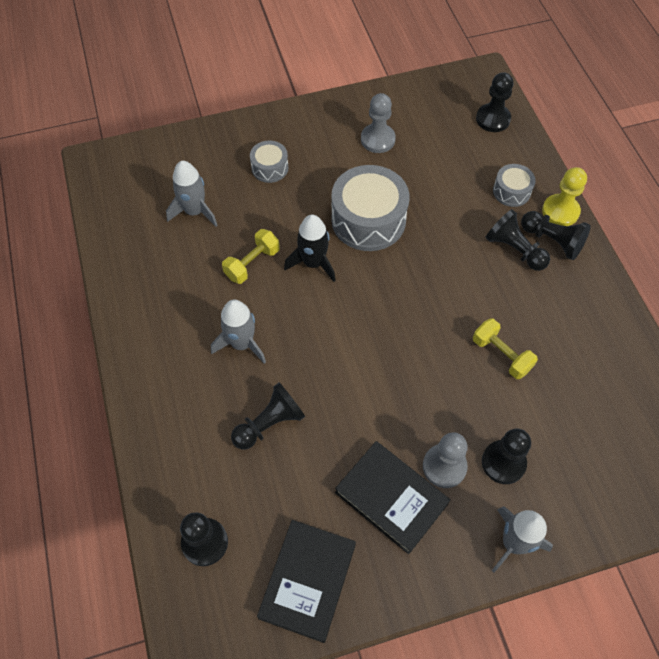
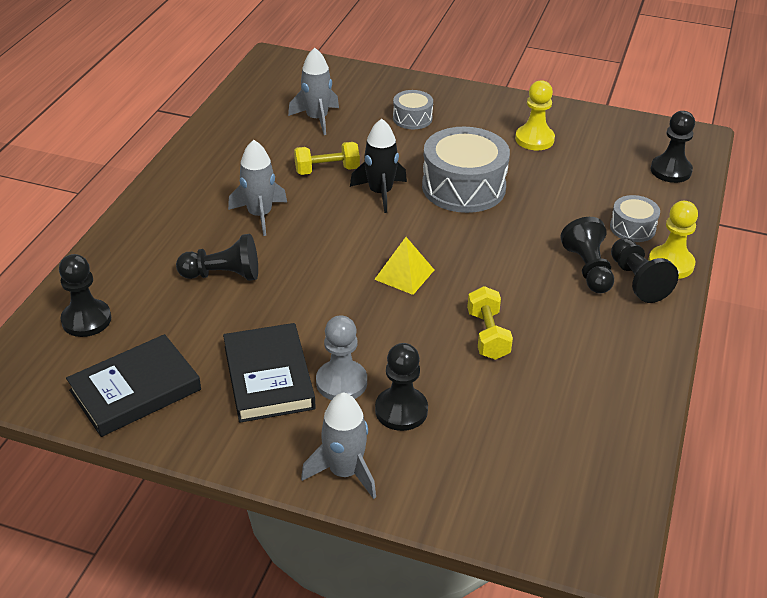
camera: 35 degrees right, 20 degrees down
grey pawn [361,93,396,153] -> yellow pawn [515,80,555,150]
none -> yellow pyramid [374,237,434,295]

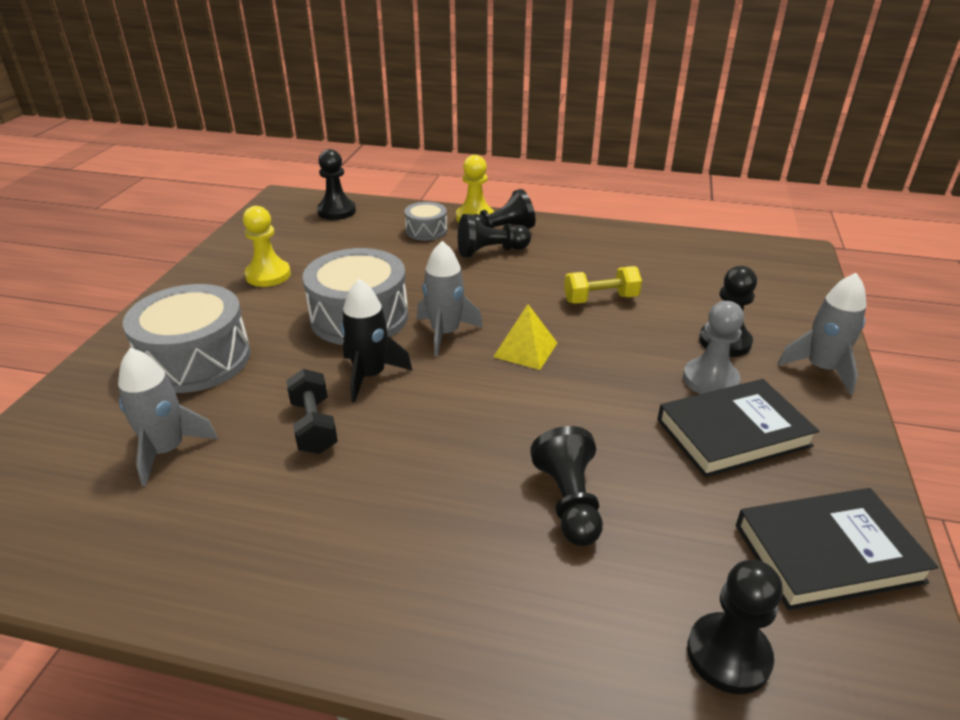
camera: 95 degrees left, 5 degrees down
black book [66,334,201,437] -> black book turned 60 degrees counterclockwise [736,488,938,610]
grey rocket [228,140,287,236] -> grey rocket moved to [417,241,483,357]
yellow dumbbell [294,142,360,175] -> black dumbbell [286,369,338,454]
grey drum [393,90,433,129] -> grey drum [123,284,250,393], size x1.94

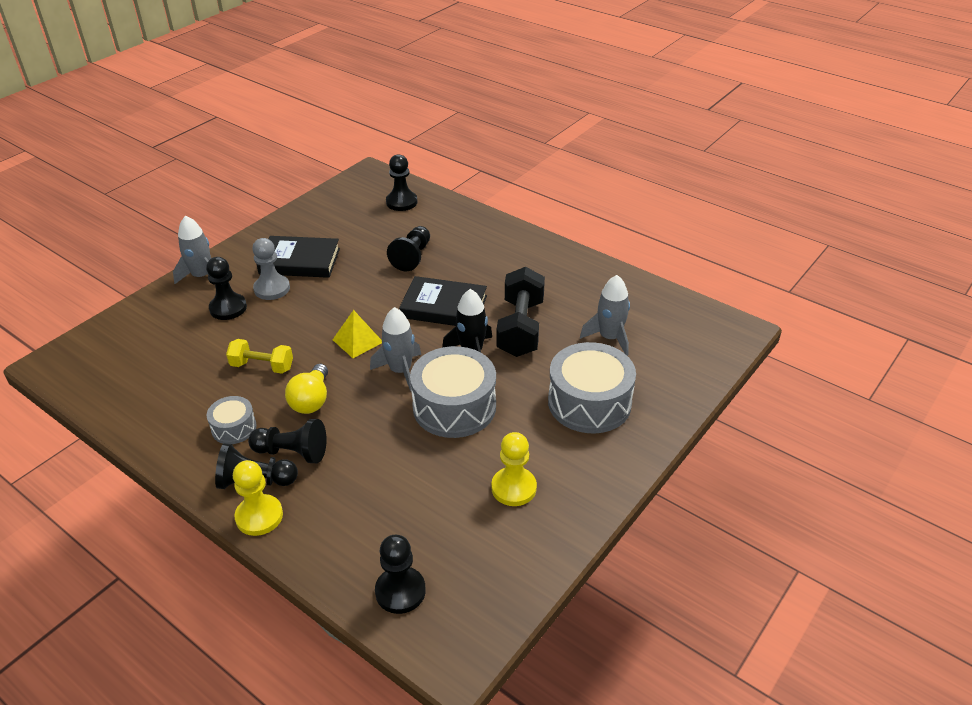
camera: 155 degrees left, 5 degrees up
black dumbbell [286,369,338,454] -> black dumbbell [497,267,545,357], size x1.64
grey drum [404,202,447,241] -> grey drum moved to [207,396,256,444]
black book [736,488,938,610] -> black book moved to [399,276,487,326]
none -> yellow light bulb [285,364,328,414]

